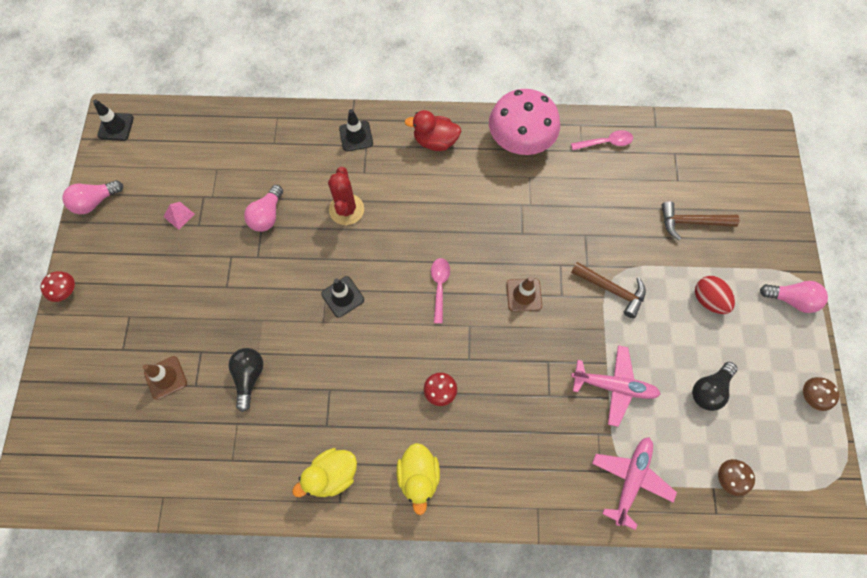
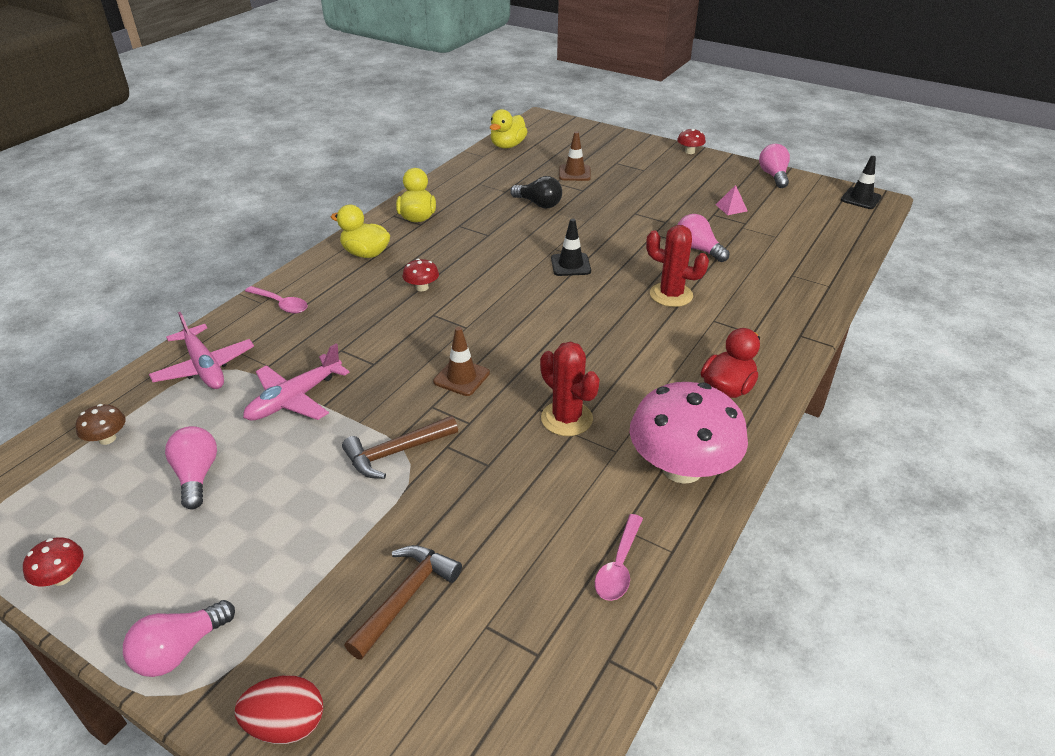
camera: 120 degrees right, 30 degrees down
black traffic cone [339,109,373,151] -> none
pink spoon [431,258,450,324] -> pink spoon moved to [245,286,308,314]
black light bulb [692,362,737,411] -> pink light bulb [165,426,217,510]
red egg [695,276,735,314] -> red egg moved to [235,675,323,744]
brown mushroom [803,377,839,411] -> red mushroom [23,538,83,586]
none -> yellow duck [490,109,528,149]
none -> red cactus [540,342,600,436]

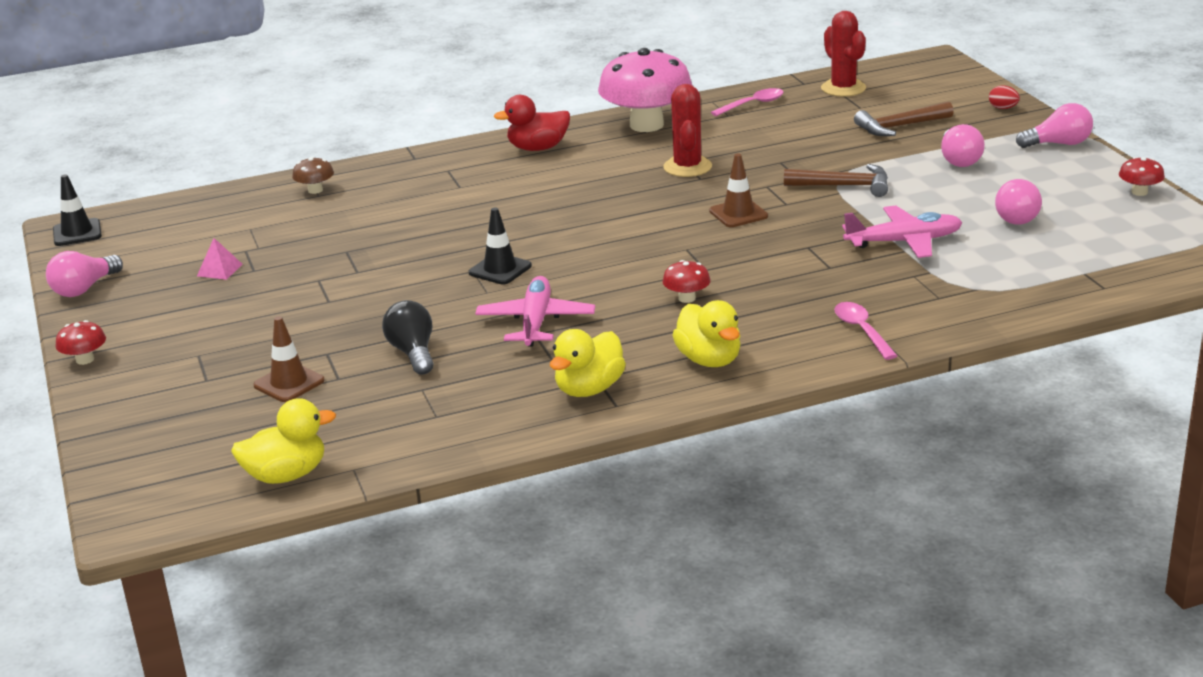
camera: 140 degrees left, 10 degrees down
brown mushroom [75,404,126,445] -> brown mushroom moved to [292,157,334,194]
pink plane [149,312,254,389] -> pink plane moved to [475,276,595,347]
red egg [235,675,323,744] -> red egg [989,85,1020,109], size x0.60
red cactus [646,225,709,307] -> red cactus moved to [821,11,866,97]
pink light bulb [677,214,730,262] -> pink light bulb moved to [941,124,985,167]

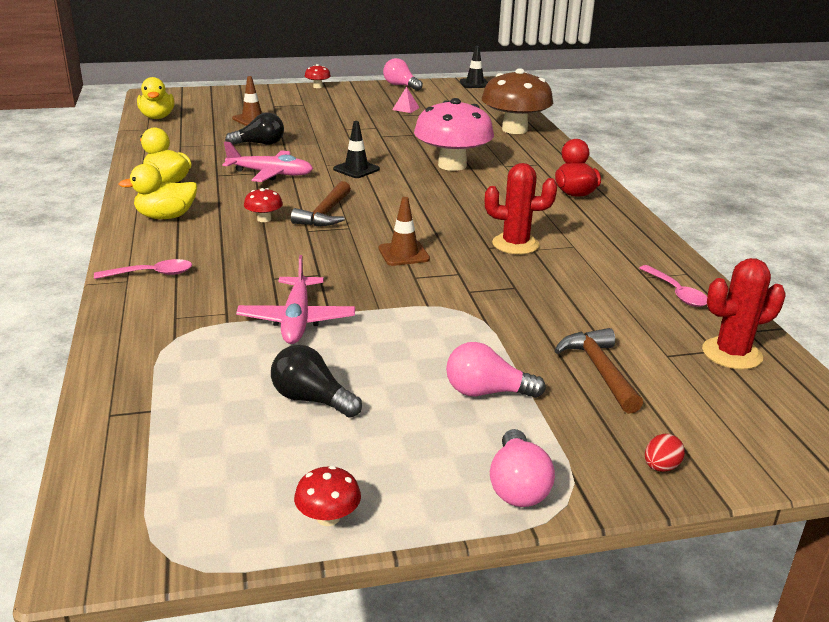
camera: 95 degrees right, 0 degrees up
brown mushroom [292,157,334,194] -> brown mushroom [482,68,553,134], size x2.39
pink mushroom [598,48,693,132] -> pink mushroom moved to [414,98,494,171]
brown hammer [784,164,888,197] -> brown hammer moved to [291,181,351,226]
pink light bulb [995,179,1042,225] -> black light bulb [271,345,362,418]

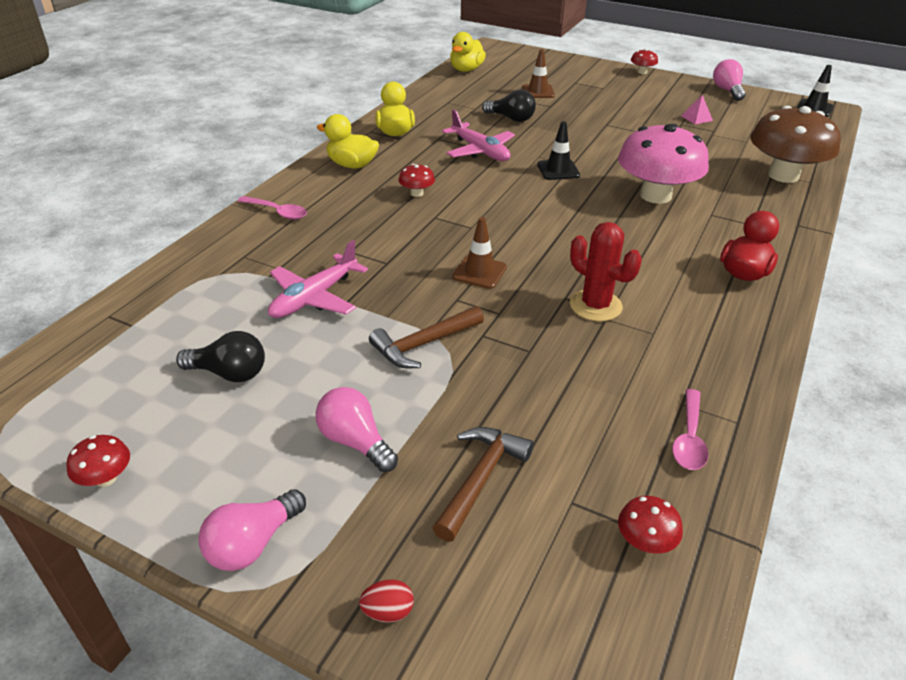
camera: 40 degrees right, 10 degrees up
black light bulb [271,345,362,418] -> black light bulb turned 120 degrees clockwise [176,331,265,382]
brown hammer [291,181,351,226] -> brown hammer moved to [369,306,484,368]
red cactus [702,258,786,370] -> red mushroom [618,496,683,554]

